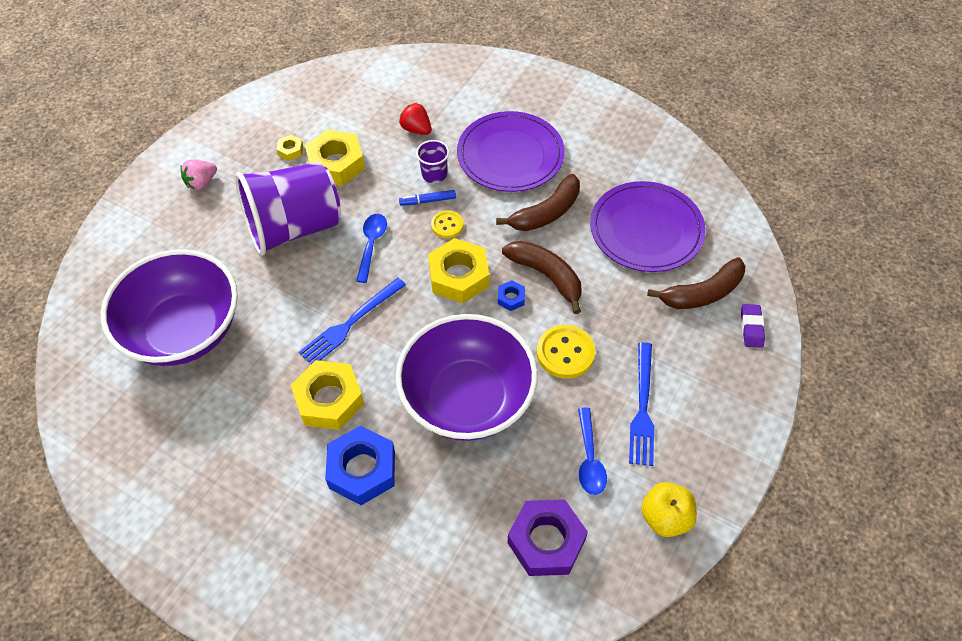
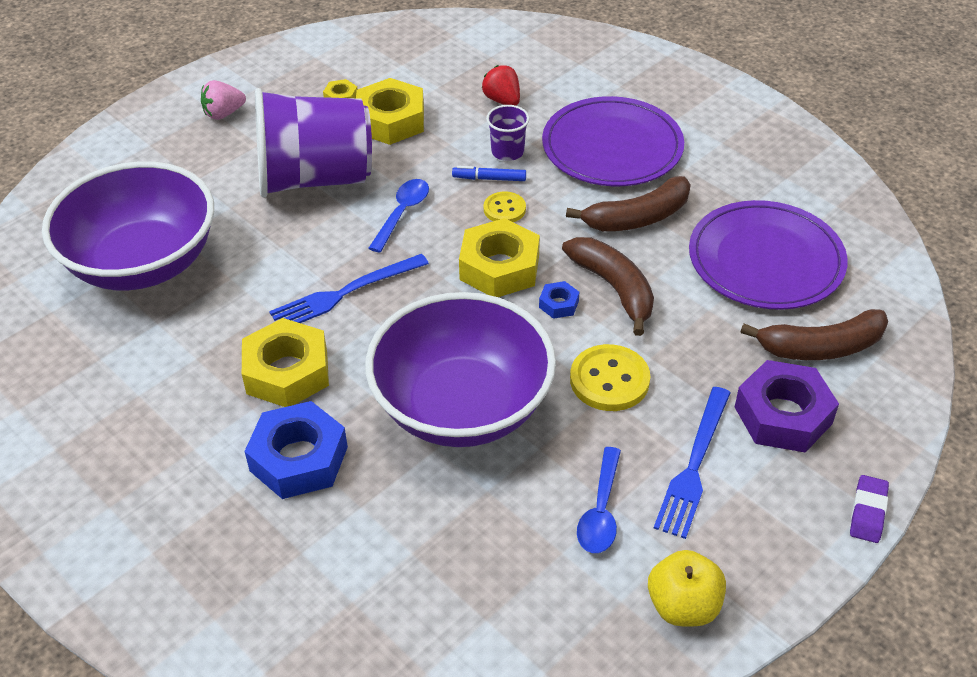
camera: 15 degrees right, 10 degrees down
purple nut [508,500,588,576] -> purple nut moved to [735,360,839,453]
purple eraser [741,304,765,348] -> purple eraser moved to [850,475,889,543]

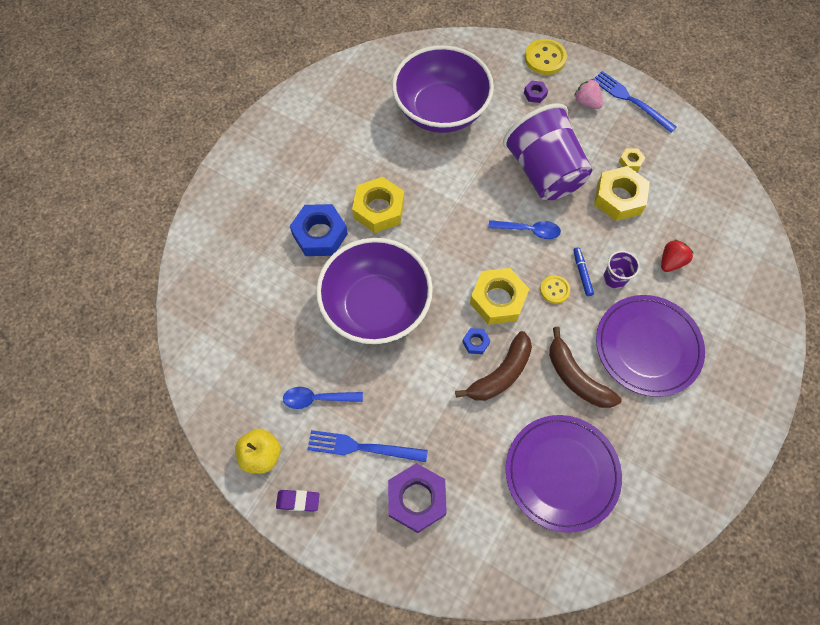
camera: 75 degrees right, 20 degrees up
blue fork [269,254,429,323] -> blue fork moved to [593,71,677,132]
yellow button [570,344,650,411] -> yellow button moved to [525,39,567,75]
brown banana [740,309,888,360] -> none
purple eraser [850,475,889,543] -> purple eraser moved to [276,490,320,512]
none -> purple nut [524,80,548,103]

